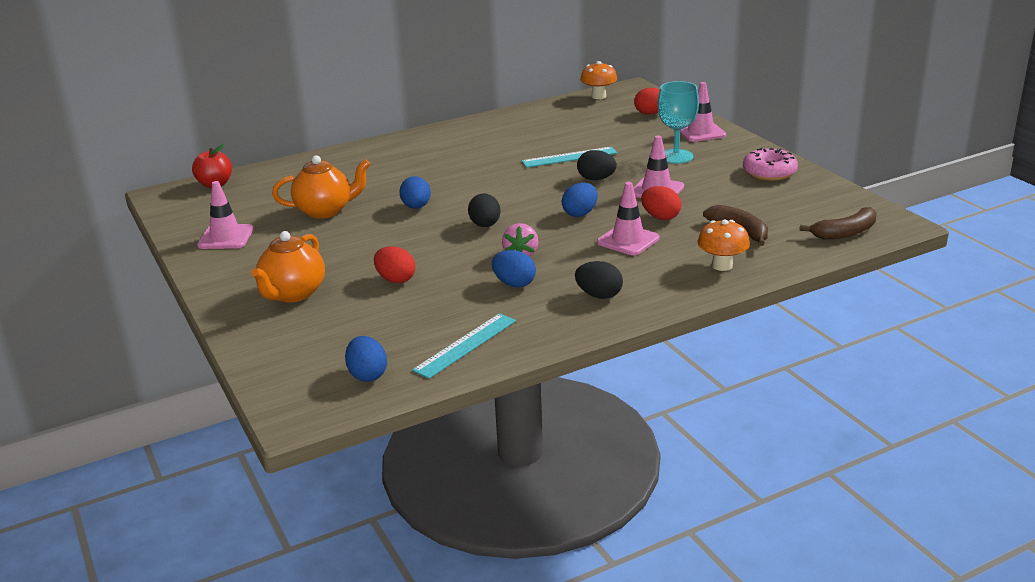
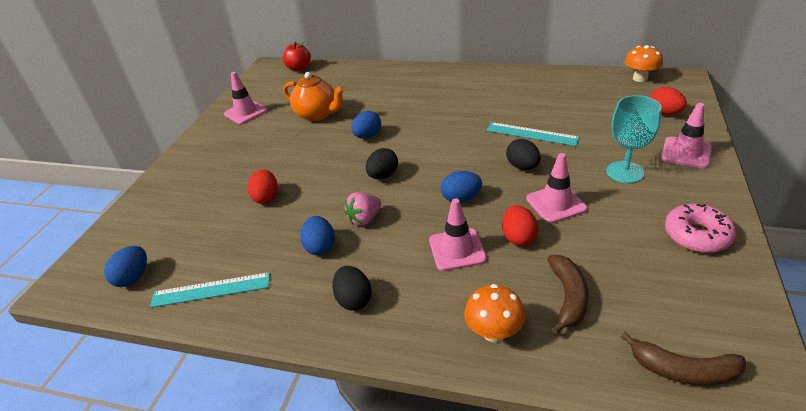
camera: 45 degrees right, 10 degrees up
orange teapot [251,231,325,302] -> none

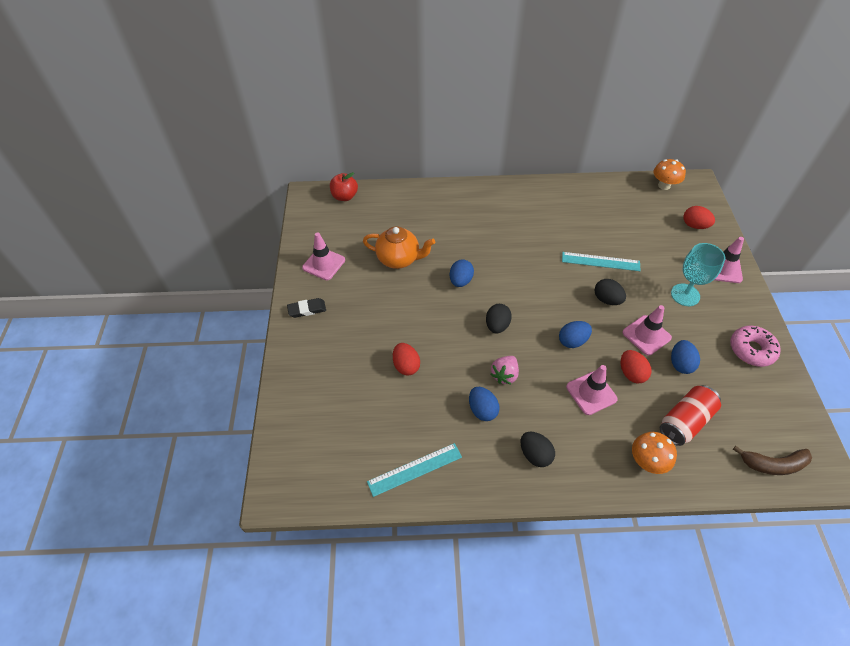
camera: 20 degrees left, 15 degrees up
blue egg [104,246,147,287] -> blue egg moved to [671,340,700,374]
brown banana [547,255,589,334] -> red can [660,385,721,446]
none -> black eraser [287,298,326,318]

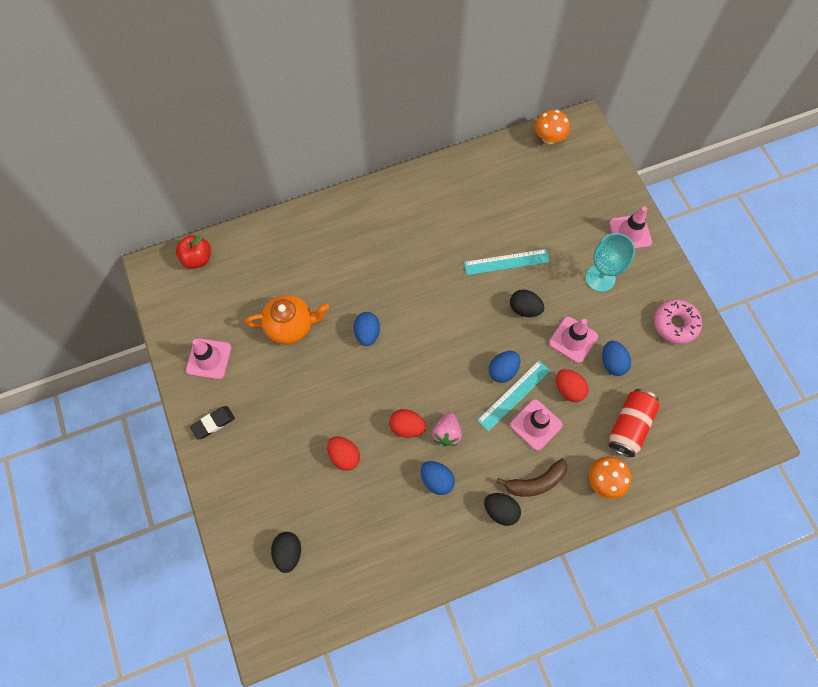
camera: 20 degrees left, 15 degrees up
turquoise ruler [367,443,462,497] -> turquoise ruler moved to [477,361,550,432]
black egg [486,304,512,333] -> black egg moved to [271,532,301,573]
red egg [683,206,715,229] -> red egg moved to [389,409,426,438]
brown banana [733,446,812,475] -> brown banana moved to [496,459,567,497]

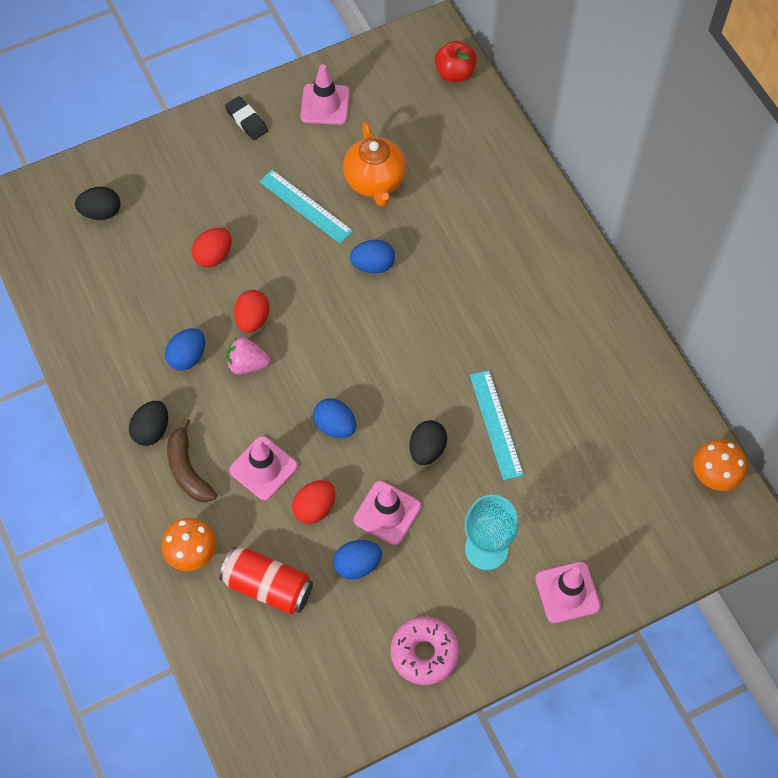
camera: 85 degrees right, 5 degrees down
turquoise ruler [477,361,550,432] -> turquoise ruler moved to [259,170,353,244]

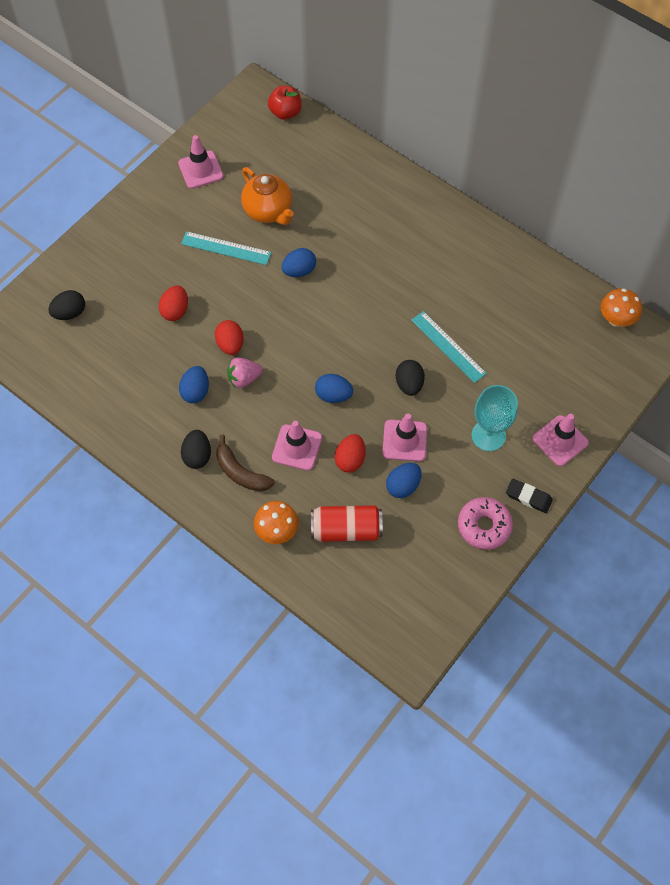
camera: 25 degrees left, 0 degrees up
black eraser [225,96,268,140] -> black eraser moved to [506,479,553,513]

